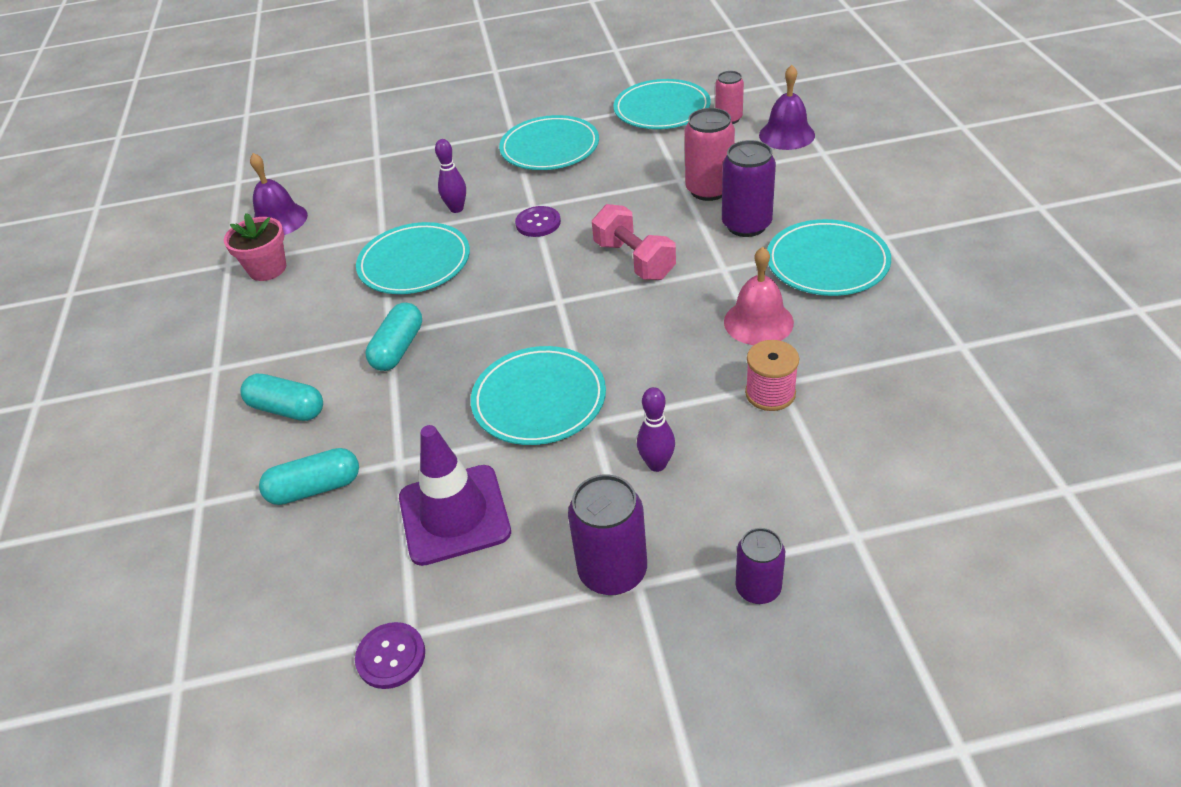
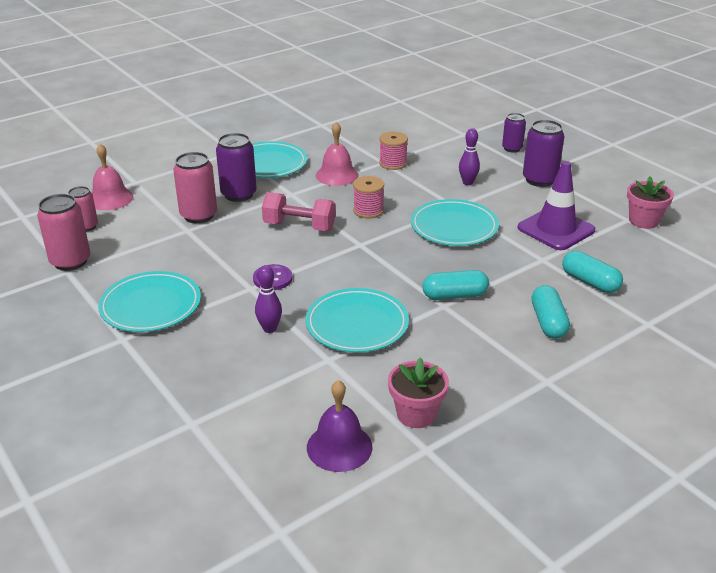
camera: 120 degrees left, 10 degrees down
purple button [355,622,425,689] -> pink flower pot [627,176,674,229]
pink dumbbell [592,204,676,280] -> pink dumbbell turned 75 degrees clockwise [262,192,335,231]
turquoise plate [613,79,711,129] -> pink can [37,194,90,271]
purple bell [759,65,815,150] -> pink bell [92,144,133,210]
none -> pink spool [353,176,384,218]

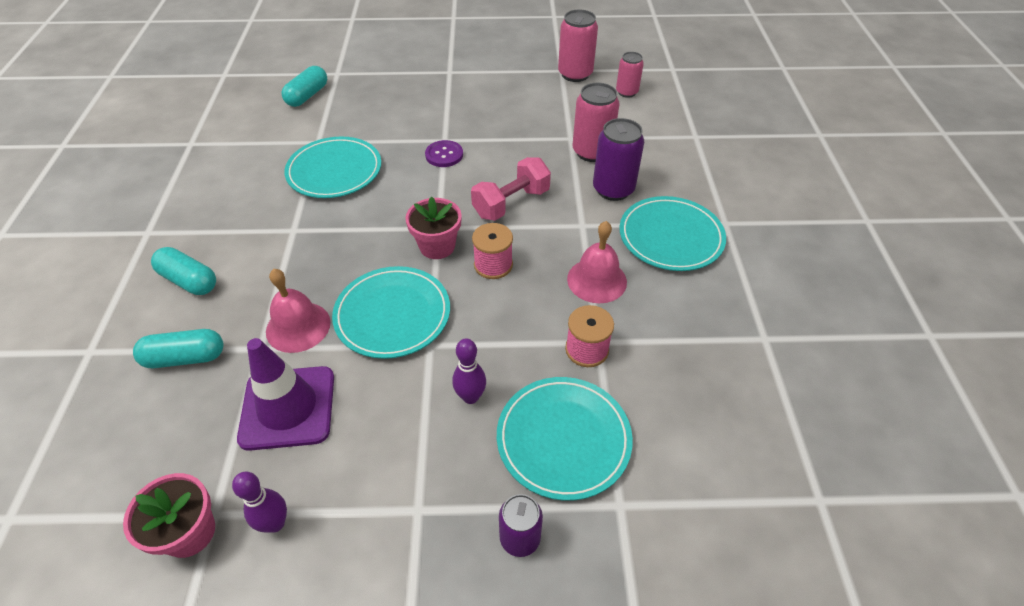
camera: 125 degrees right, 15 degrees up
pink bell [92,144,133,210] -> pink bell moved to [266,269,331,353]
turquoise plate [98,271,201,332] -> turquoise plate moved to [497,377,633,501]
purple bowling pin [255,265,282,333] -> purple bowling pin moved to [232,472,287,533]
purple bell [307,380,372,472] -> none
pink flower pot [388,357,449,428] -> pink flower pot moved to [405,196,462,259]
turquoise capsule [422,270,489,300] -> turquoise capsule moved to [281,66,327,107]
purple can [523,120,564,187] -> none

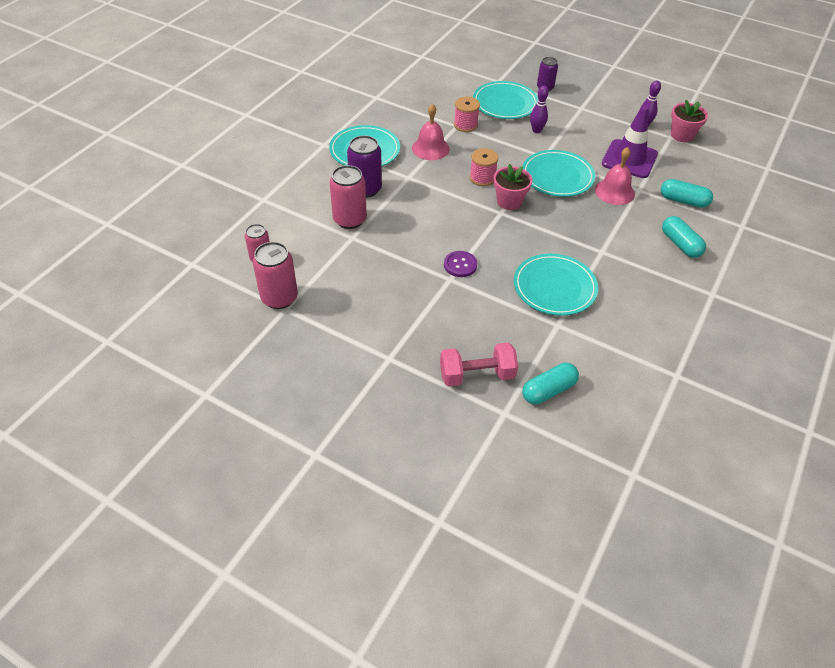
camera: 150 degrees left, 0 degrees up
pink dumbbell [471,157,551,221] -> pink dumbbell moved to [440,342,518,387]

